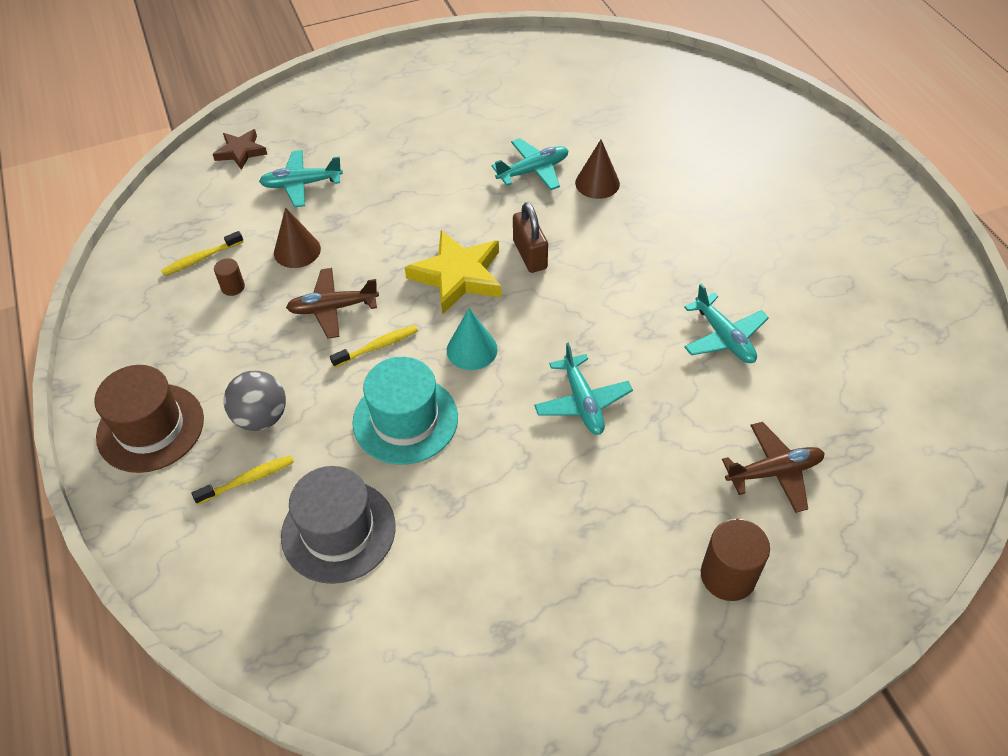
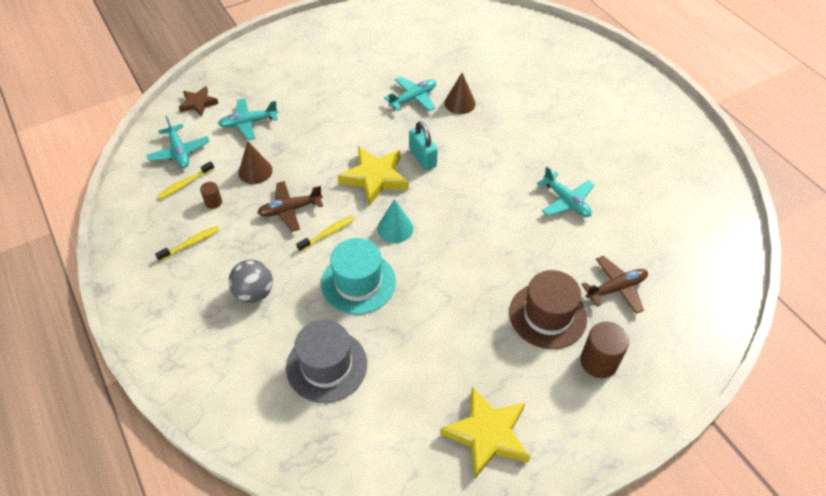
camera: 10 degrees left, 0 degrees up
brown hat [94,365,204,473] -> brown hat moved to [509,270,587,349]
yellow toothbrush [192,455,294,505] -> yellow toothbrush moved to [155,226,220,262]
brown padlock [513,202,548,273] -> turquoise padlock [409,121,438,170]
turquoise plane [534,342,633,435] -> turquoise plane moved to [146,116,210,168]
none -> yellow star [440,387,530,479]

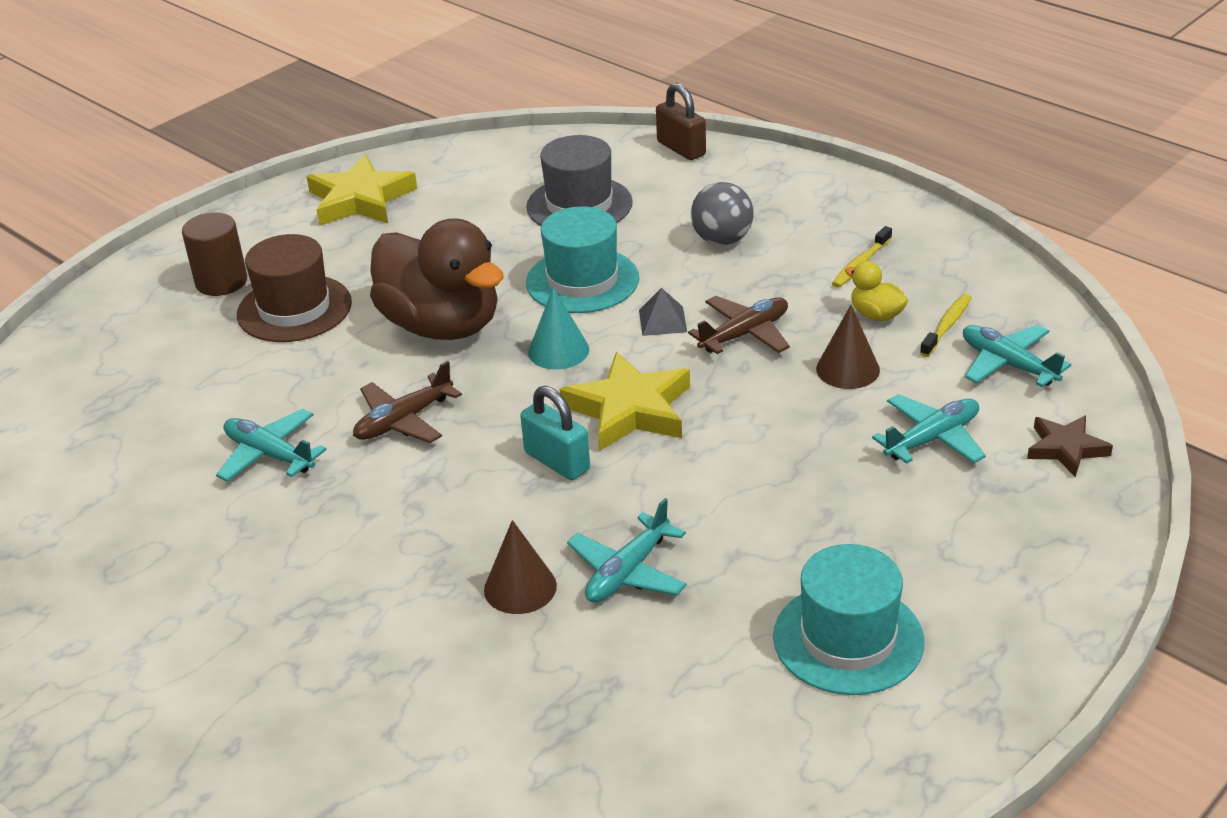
camera: 165 degrees right, 15 degrees down
brown cylinder [200,182,222,209] -> yellow duck [845,261,908,321]
yellow toothbrush [296,216,355,252] -> grey pyramid [639,288,687,336]
brown plane [581,256,648,314] -> brown plane moved to [353,361,462,443]
none -> brown duck [370,218,504,340]
none -> brown padlock [656,83,706,160]
none -> turquoise hat [773,544,924,695]

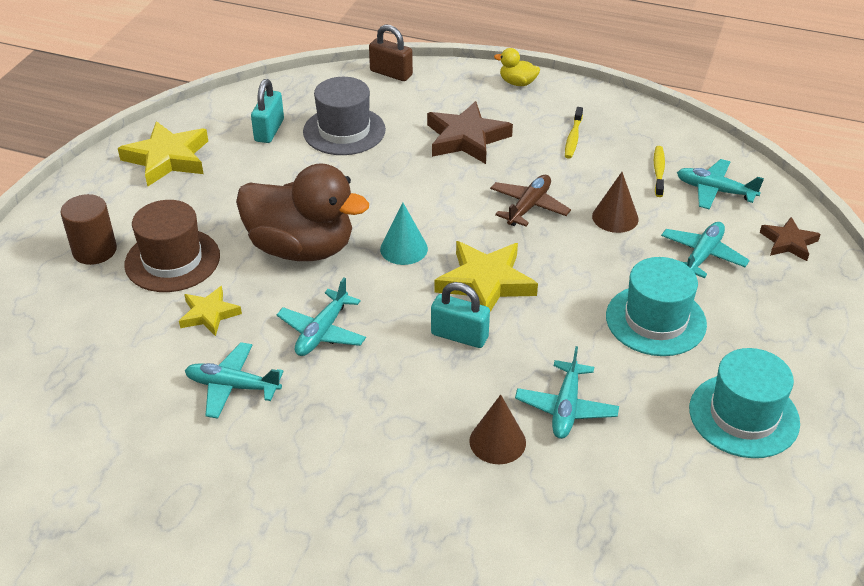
camera: 25 degrees left, 5 degrees up
brown plane [353,361,462,443] -> turquoise plane [277,278,366,356]
turquoise hat [526,206,639,313] -> turquoise hat moved to [606,257,707,356]
grey pyramid [639,288,687,336] -> none
grey ball [691,182,754,245] -> brown star [427,101,513,164]
yellow duck [845,261,908,321] -> yellow duck moved to [494,48,540,86]
none -> yellow star [179,286,242,336]
none -> turquoise padlock [251,79,284,143]

